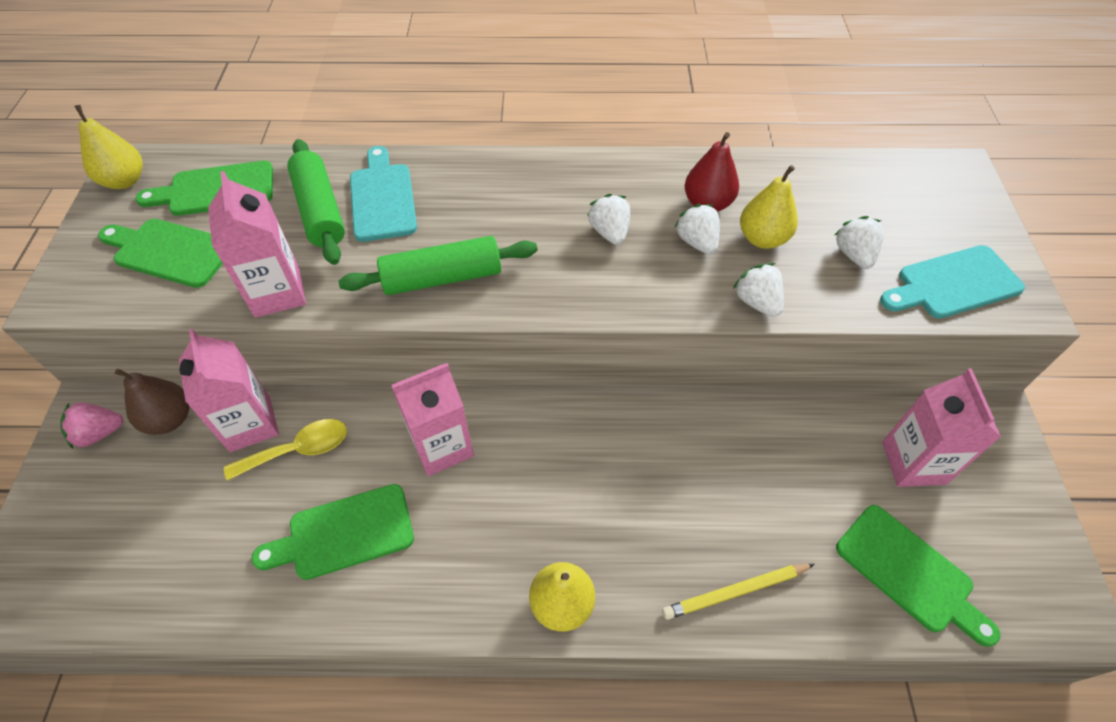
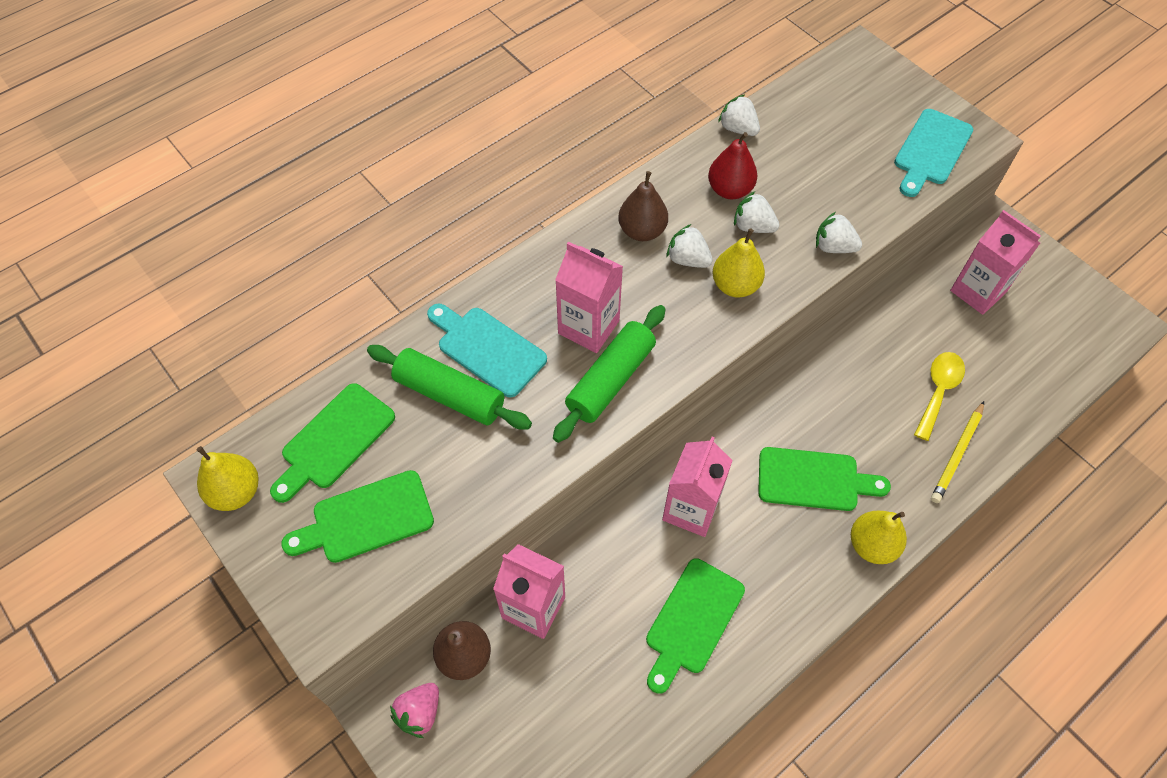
camera: 40 degrees left, 5 degrees up
pink carton [208,171,306,318] -> pink carton moved to [555,241,623,353]
yellow spoon [224,419,347,481] -> yellow spoon moved to [914,352,965,441]
yellow pear [740,165,798,249] -> yellow pear moved to [712,228,765,297]
white strawberry [835,216,884,269] -> white strawberry moved to [718,95,760,136]
green cutting board [836,505,1001,647] -> green cutting board moved to [758,447,891,511]
none -> brown pear [618,171,668,241]

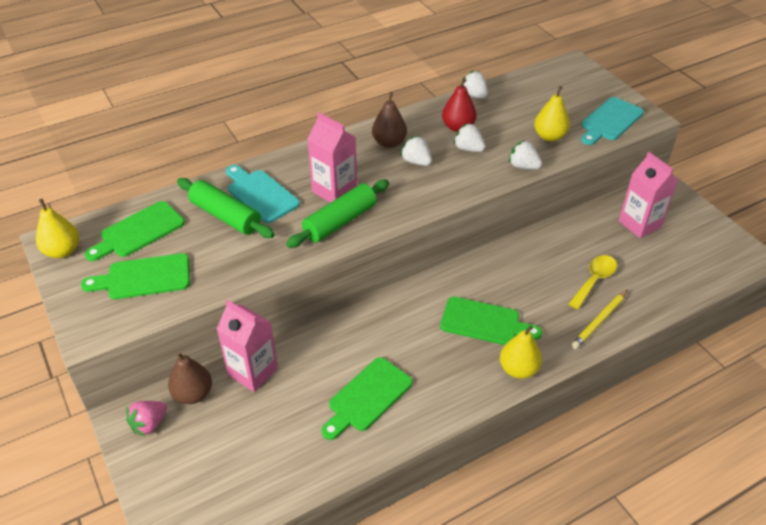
camera: 10 degrees right, 15 degrees down
pink carton [662,437,733,537] -> none
yellow pear [712,228,765,297] -> yellow pear moved to [534,86,570,141]

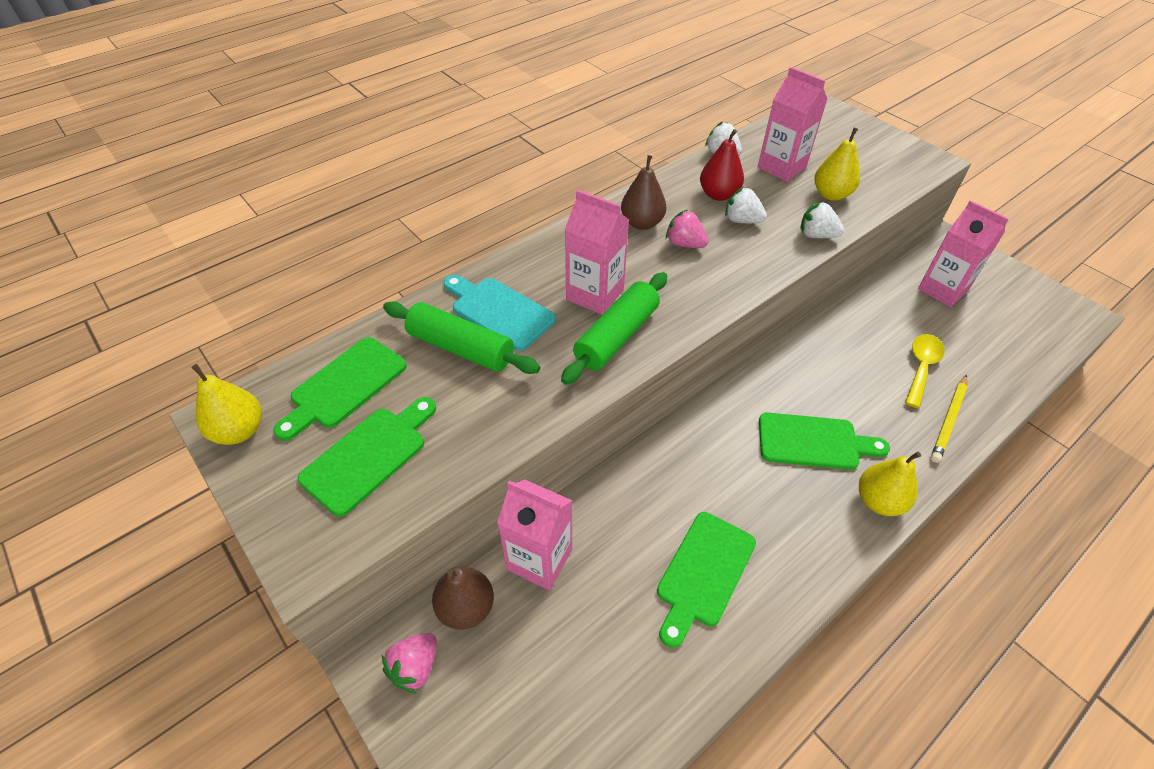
camera: 10 degrees left, 5 degrees up
green cutting board [81,253,190,299] -> green cutting board turned 150 degrees clockwise [298,397,436,517]
white strawberry [400,136,432,166] -> pink strawberry [666,210,708,248]
turquoise cutting board [581,97,644,145] -> none
none -> pink carton [758,67,827,182]

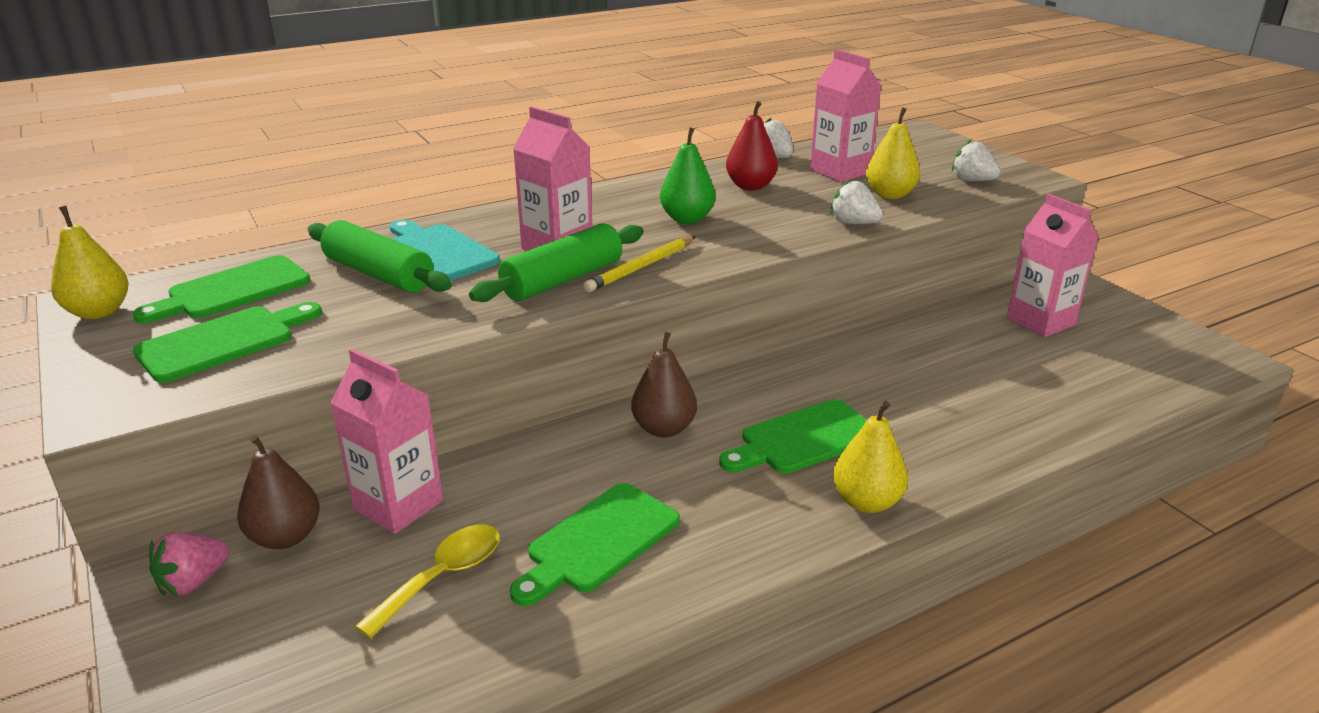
camera: 10 degrees right, 20 degrees down
brown pear [621,155,666,230] -> brown pear moved to [631,332,697,438]
pink strawberry [666,210,708,248] -> green pear [660,127,716,224]
white strawberry [725,187,767,223] -> white strawberry moved to [952,139,1000,181]
green cutting board [759,412,890,470] -> green cutting board turned 135 degrees clockwise [719,399,867,473]
yellow spoon [905,334,945,408] -> yellow spoon moved to [355,524,500,639]
yellow pencil [931,375,967,463] -> yellow pencil moved to [583,237,695,292]

